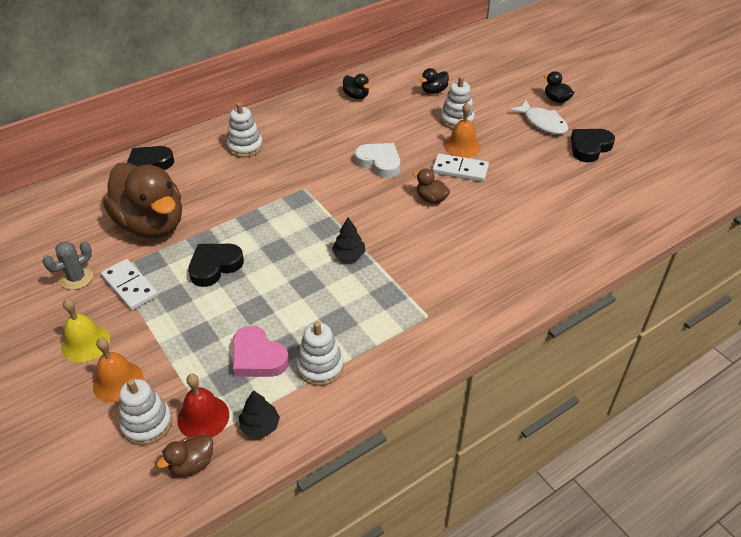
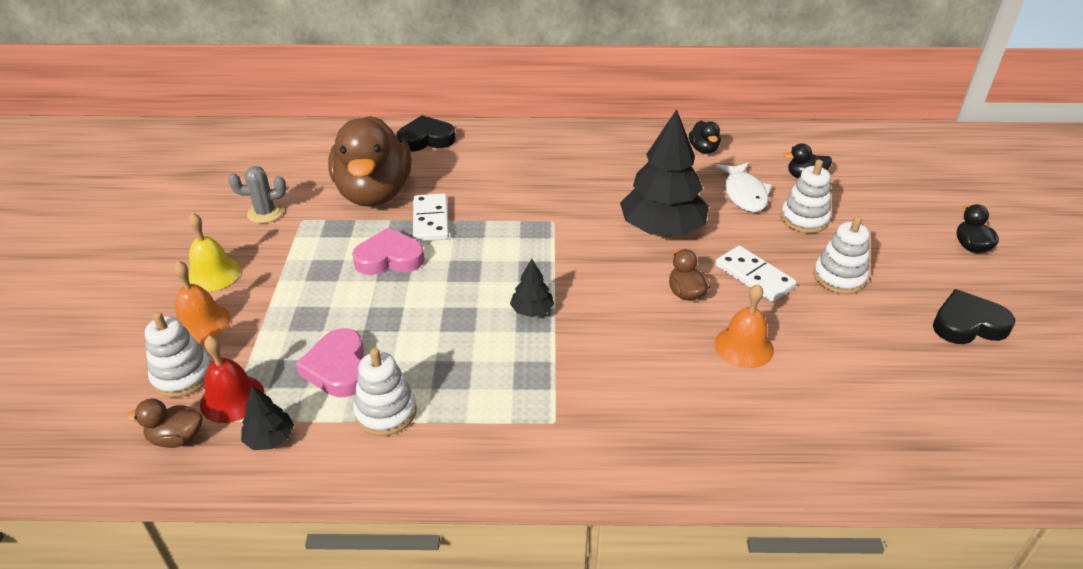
camera: 35 degrees right, 5 degrees down
white domino [101,259,158,310] -> white domino moved to [413,193,449,241]
black heart [188,244,244,287] -> pink heart [352,227,425,275]
white stacking toy [227,102,263,158] -> white stacking toy moved to [813,216,870,294]
white heart [355,143,400,178] -> black tree [620,109,709,236]
orange bell [444,102,481,158] -> orange bell moved to [714,284,774,368]
white fish [509,100,568,134] -> white fish moved to [716,162,772,212]

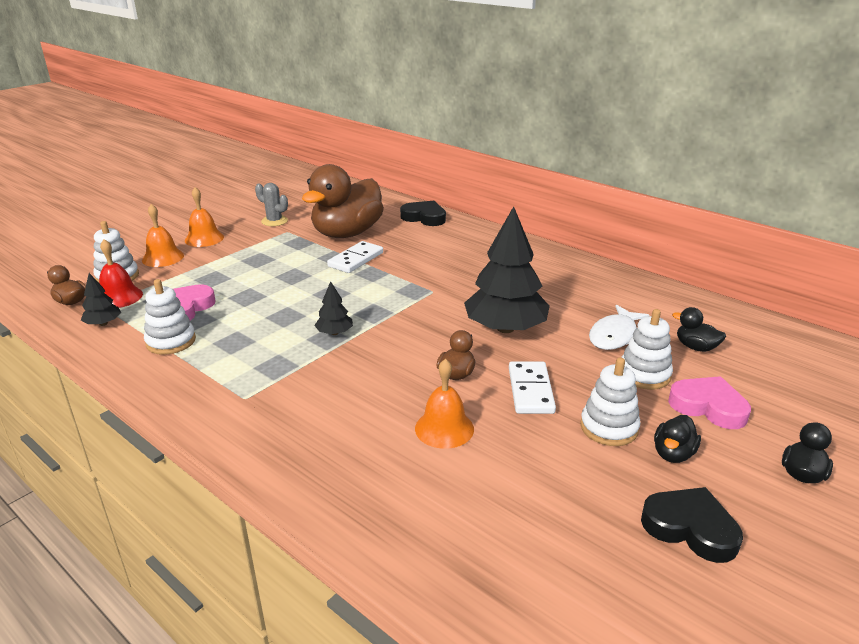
camera: 40 degrees right, 10 degrees down
yellow bell [188,213,241,292] -> orange bell [185,187,224,247]
pink heart [352,227,425,275] -> pink heart moved to [668,376,751,429]
black duck [689,121,721,154] -> black duck moved to [654,415,701,463]

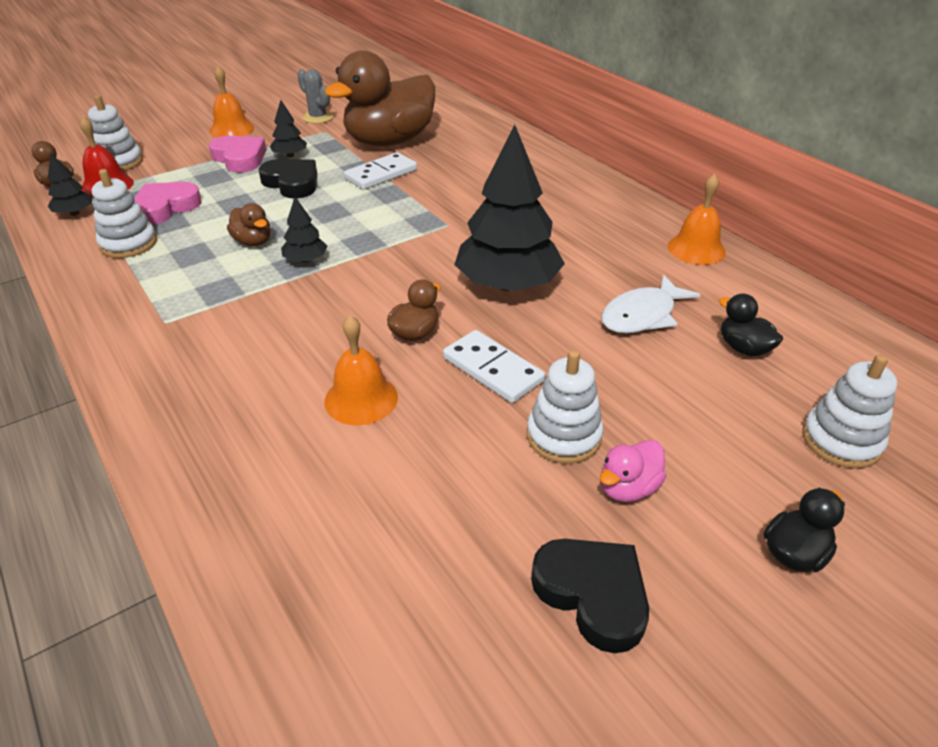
camera: 15 degrees right, 10 degrees up
orange bell [142,204,184,267] -> orange bell moved to [668,173,726,265]
black heart [400,201,446,226] -> black heart moved to [259,159,317,198]
white domino [509,361,556,414] -> white domino turned 60 degrees counterclockwise [443,330,545,403]
white stacking toy [621,309,673,390] -> white stacking toy moved to [802,354,897,469]
black duck [654,415,701,463] -> pink duck [600,439,667,502]
pink heart [668,376,751,429] -> pink heart moved to [209,136,266,173]
none -> brown duck [227,203,270,246]
none -> black tree [270,100,307,158]

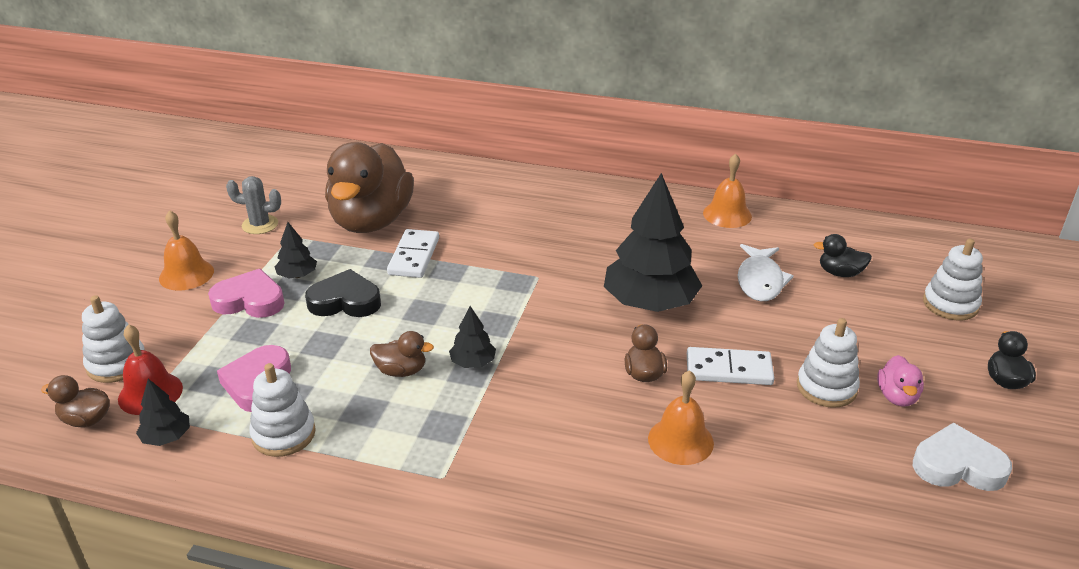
camera: 40 degrees left, 5 degrees down
black heart [531,539,649,653] -> white heart [913,423,1012,491]

